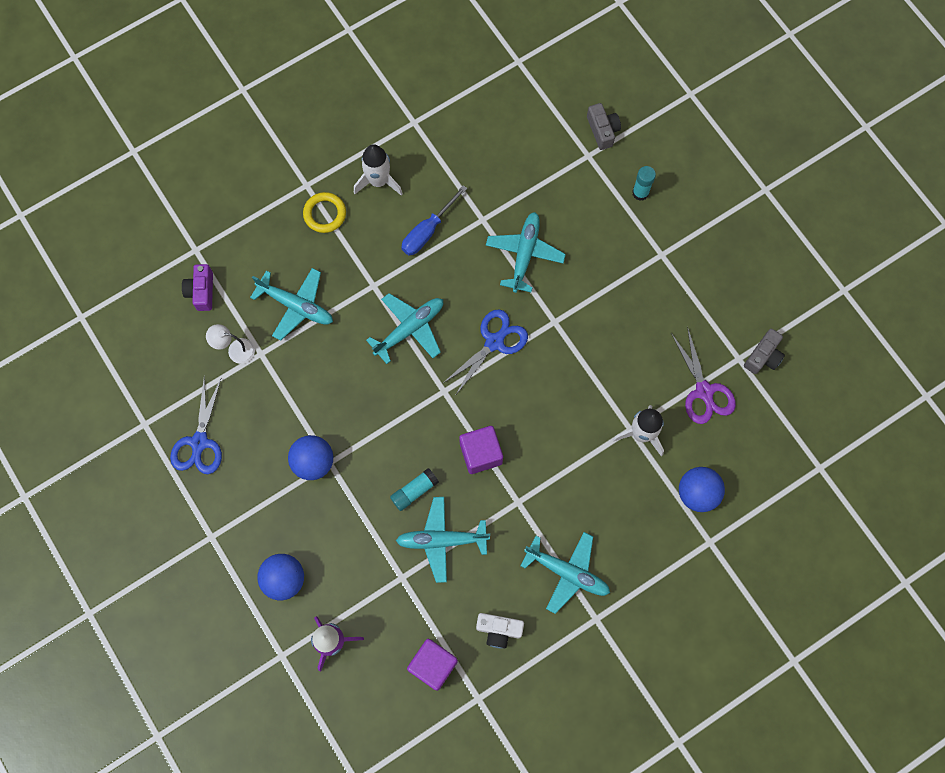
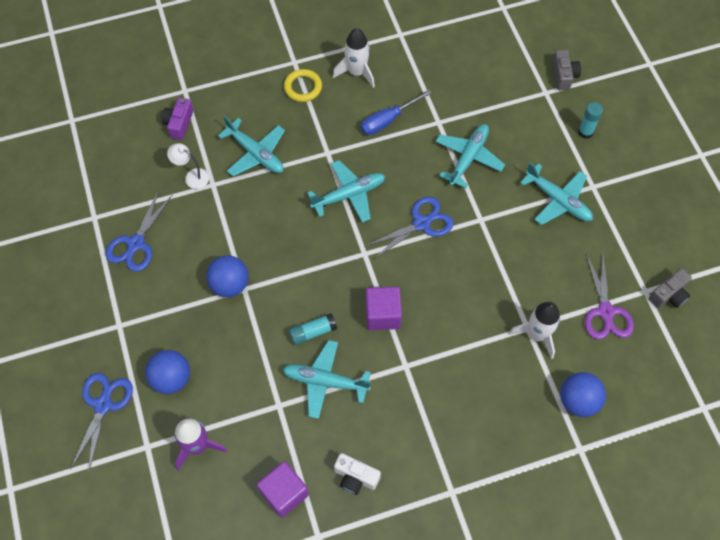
camera: 15 degrees right, 10 degrees down
turquoise plane [521,532,610,614] -> turquoise plane moved to [520,163,593,225]
none -> blue scissors [71,373,133,473]

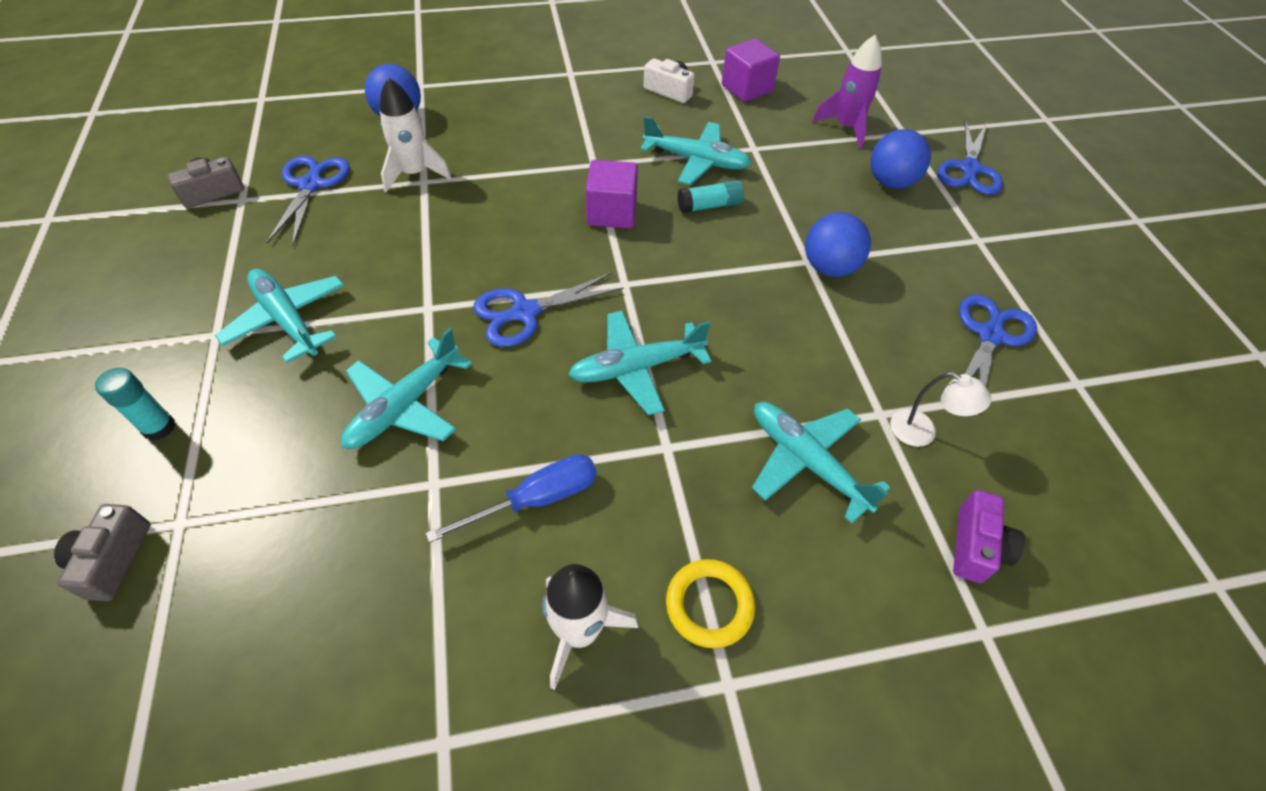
camera: 175 degrees left, 10 degrees down
purple scissors [585,253,634,340] -> blue scissors [267,156,350,245]

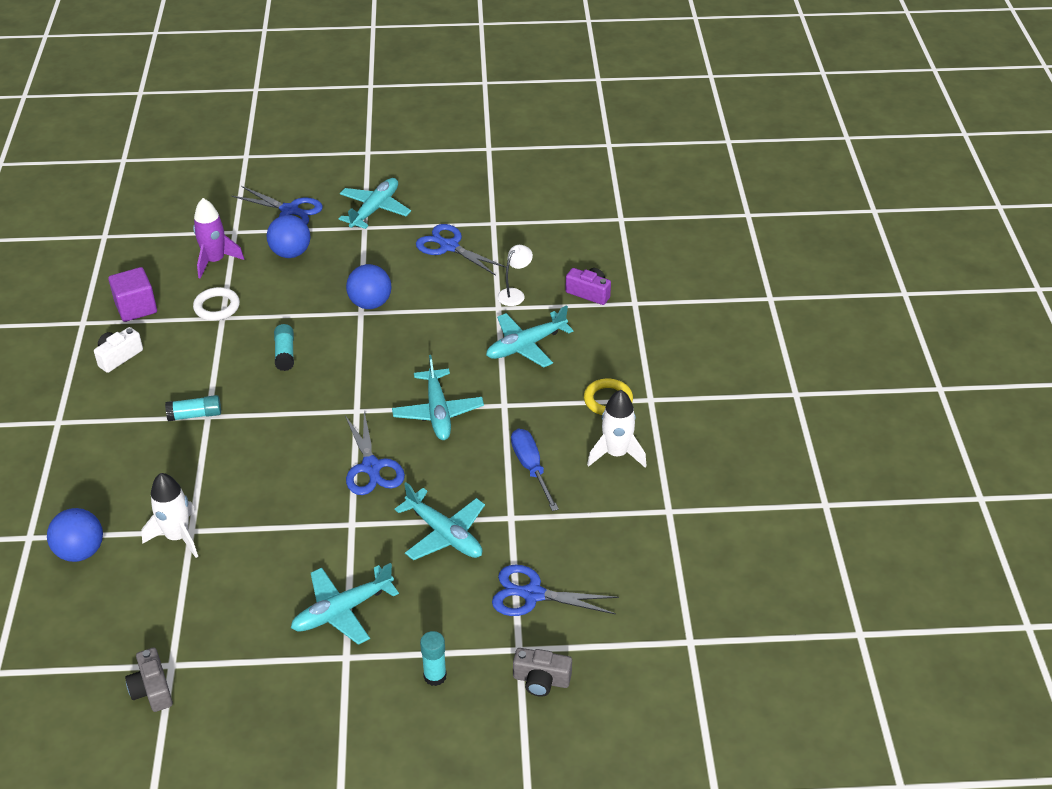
camera: 80 degrees left, 10 degrees down
blue scissors [267,156,350,245] -> blue scissors moved to [492,565,619,616]
purple cube [586,160,638,228] -> none
turquoise plane [640,116,752,185] -> turquoise plane moved to [339,178,411,229]
none -> turquoise glue stick [165,395,221,421]
none -> white ring [193,287,240,321]

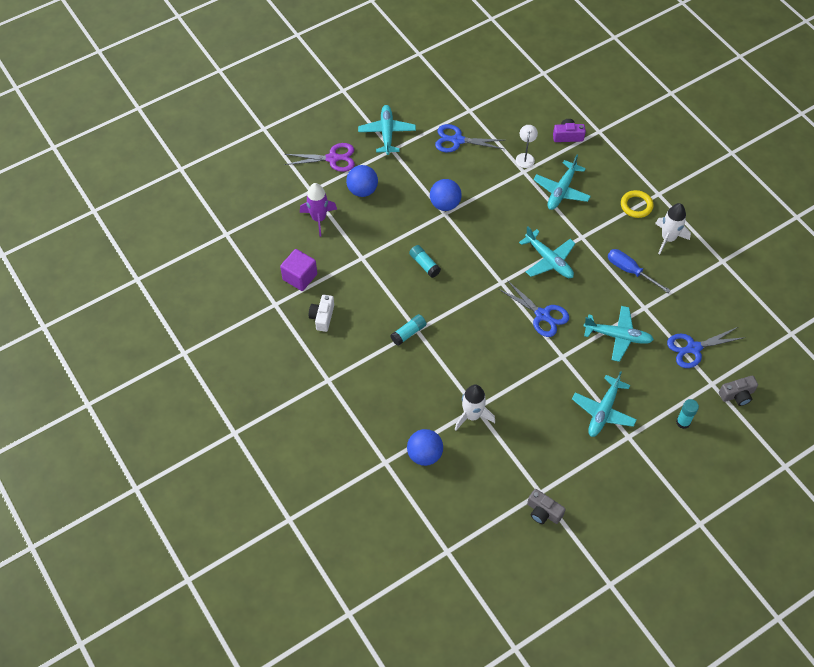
camera: 30 degrees left, 15 degrees up
white ring [193,287,240,321] -> none
blue scissors [232,186,323,224] -> purple scissors [284,143,355,172]

